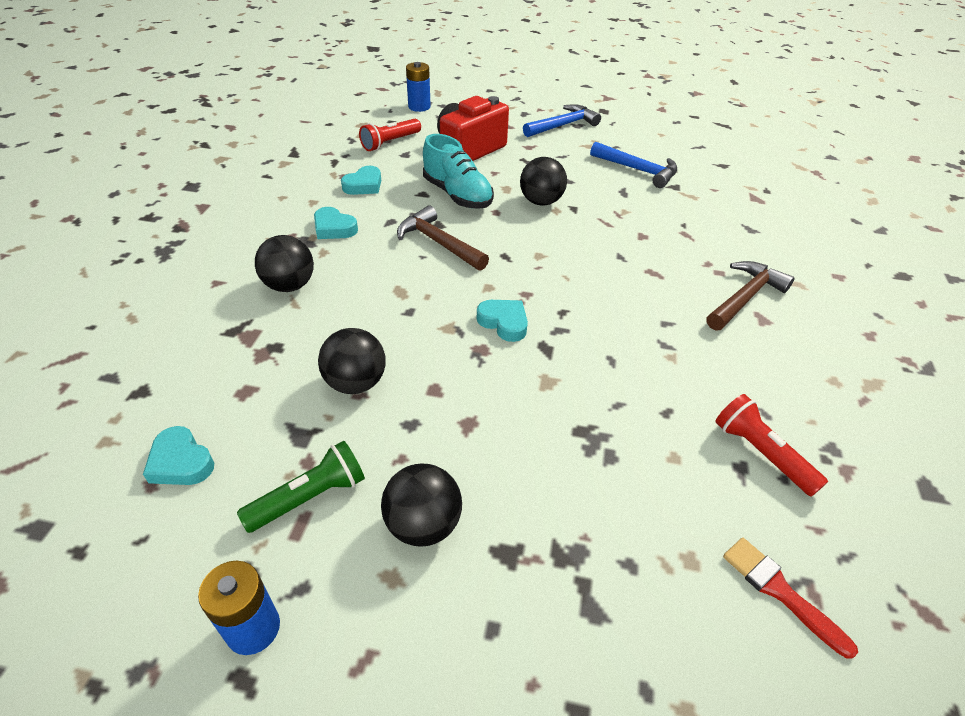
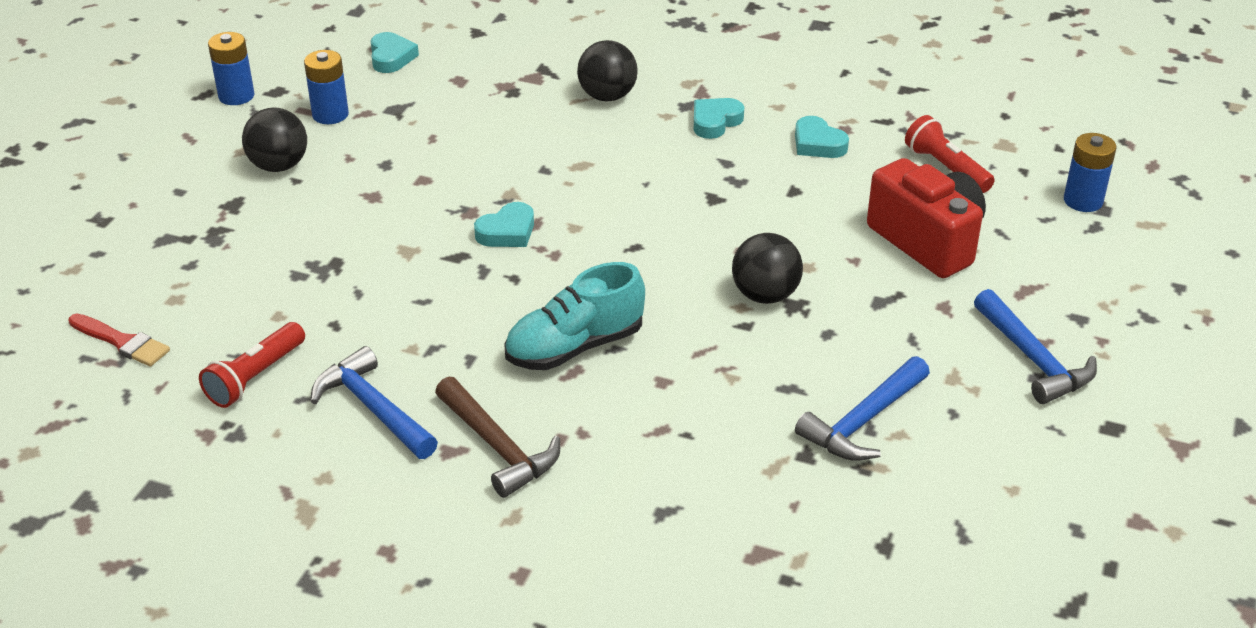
camera: 100 degrees right, 5 degrees down
turquoise heart [143,426,214,485] -> turquoise heart turned 120 degrees clockwise [371,32,419,73]
green flashlight [237,441,365,533] -> blue battery [304,50,349,124]
black ball [318,328,385,394] -> none
brown hammer [397,206,489,271] -> none
turquoise shoe [423,134,494,209] -> turquoise shoe moved to [504,262,645,370]
red flashlight [715,394,828,497] -> red flashlight turned 150 degrees clockwise [199,322,305,408]
red brush [723,538,858,659] -> red brush turned 60 degrees clockwise [68,313,170,366]
none -> blue hammer [311,346,438,459]

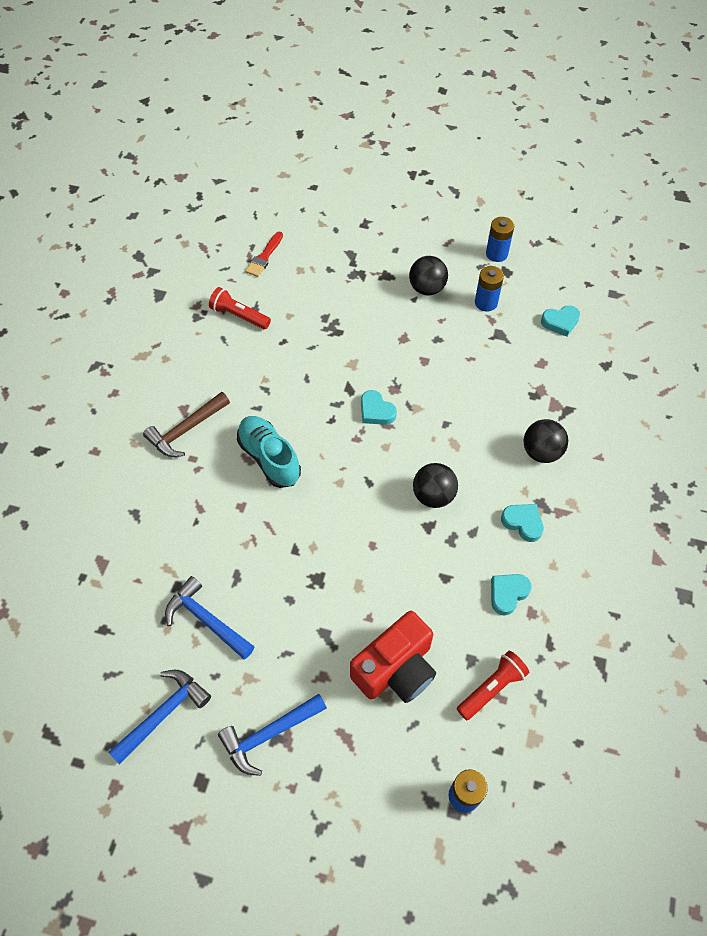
camera: 85 degrees right, 20 degrees up
blue hammer [311,346,438,459] -> blue hammer moved to [109,670,211,765]
black ball [732,233,803,304] -> black ball moved to [413,463,458,508]

